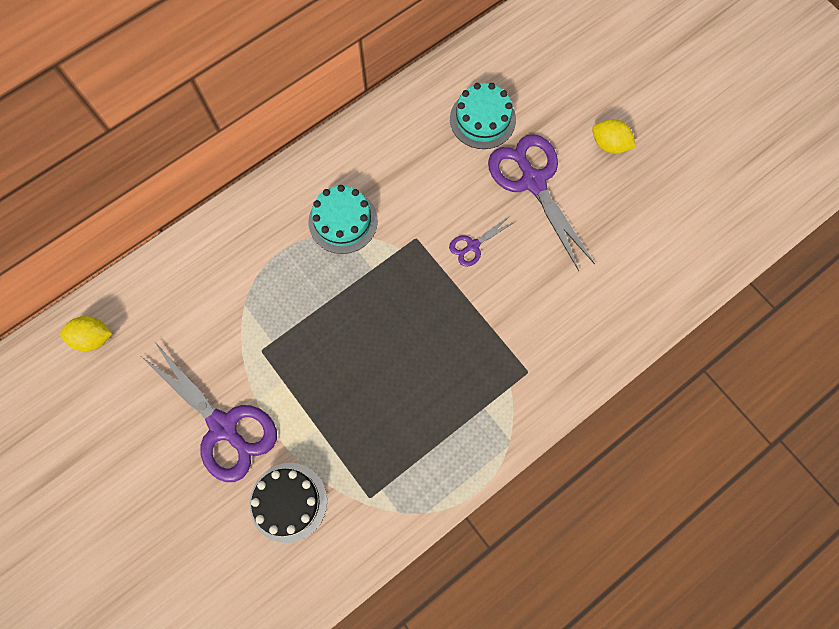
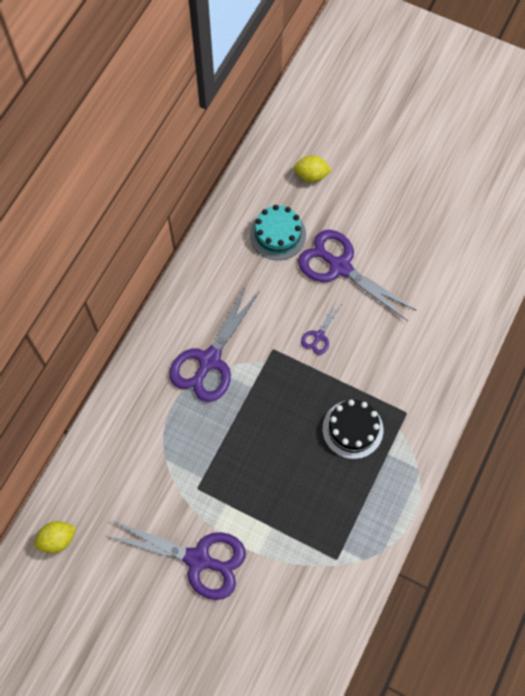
camera: 25 degrees left, 5 degrees down
black cake [250,463,327,543] -> black cake moved to [323,400,383,459]
turquoise cake [308,185,378,254] -> purple scissors [169,284,260,402]
yellow lemon [592,119,636,154] -> yellow lemon moved to [294,155,332,182]

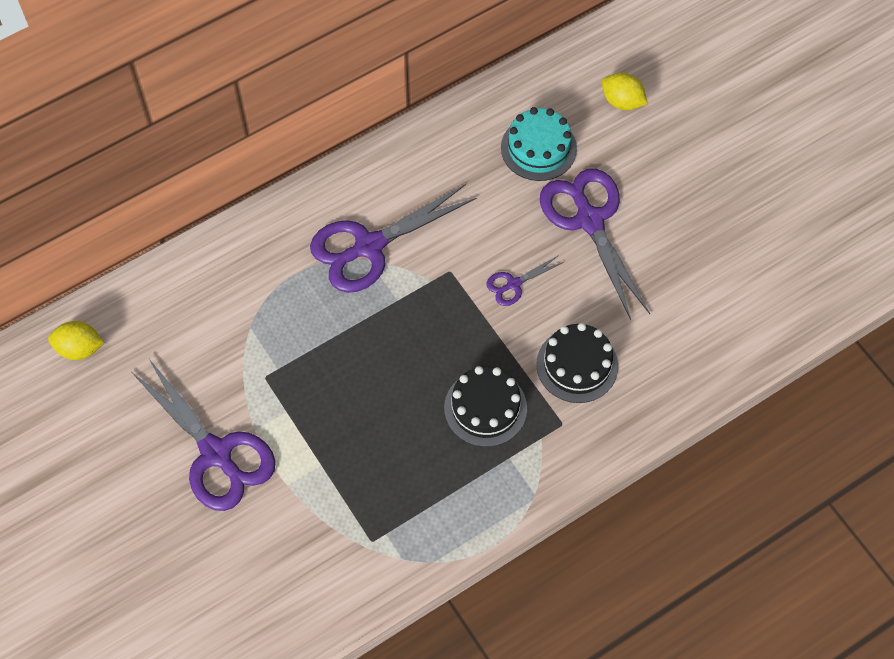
camera: 30 degrees right, 5 degrees down
none -> black cake [536,323,618,403]

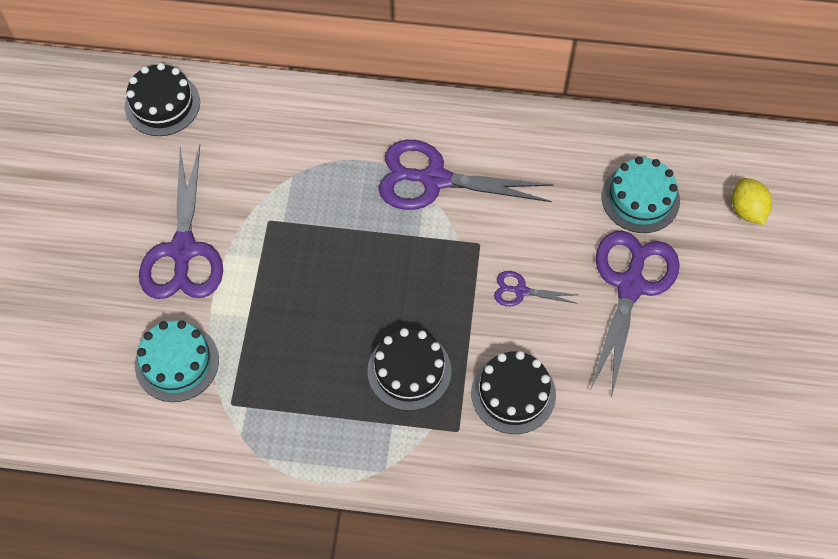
camera: 40 degrees right, 0 degrees up
yellow lemon [48,321,105,360] -> black cake [125,63,200,136]
none -> turquoise cake [135,320,219,402]

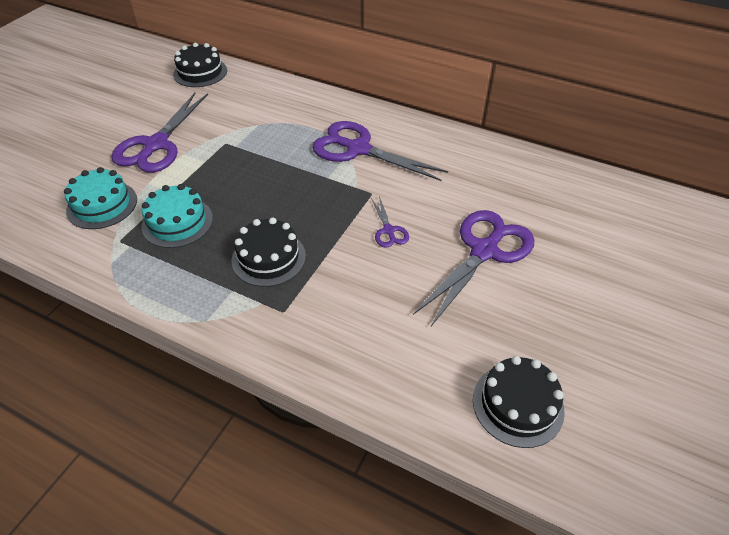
camera: 20 degrees right, 15 degrees down
black cake [471,351,556,434] -> black cake moved to [473,356,565,448]
purple scissors [494,271,578,306] -> purple scissors turned 135 degrees counterclockwise [371,196,409,248]
turquoise cake [602,157,680,233] -> turquoise cake moved to [141,184,213,248]
yellow lemon [732,178,772,225] -> none

